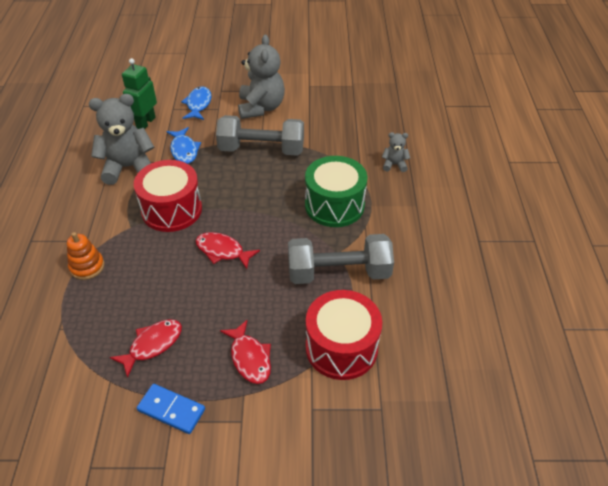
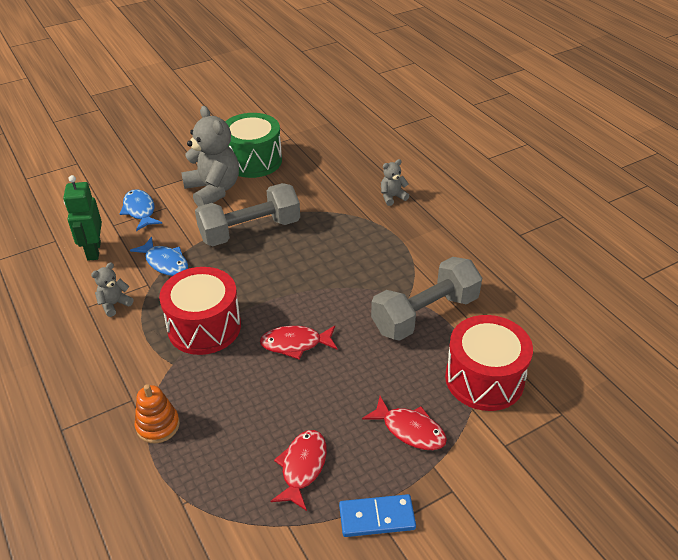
camera: 30 degrees left, 5 degrees down
grey teddy bear [89,94,154,185] -> grey teddy bear [91,263,134,317], size x0.47
green drum [305,156,368,227] -> green drum moved to [225,113,282,178]

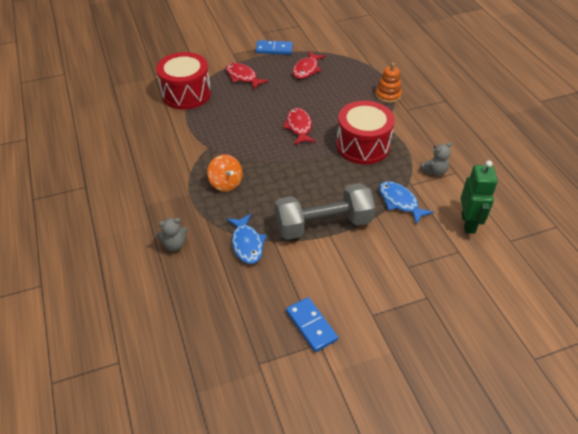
camera: 170 degrees left, 5 degrees up
blue fish [120,189,162,231] -> blue fish moved to [227,214,267,264]
grey teddy bear [181,106,239,206] -> none
green drum [225,113,282,178] -> blue domino [286,297,338,352]
red fish [260,325,338,359] -> red fish turned 105 degrees counterclockwise [283,108,316,145]
grey dumbbell [371,257,482,341] -> none
none -> orange spinning top [207,154,243,192]

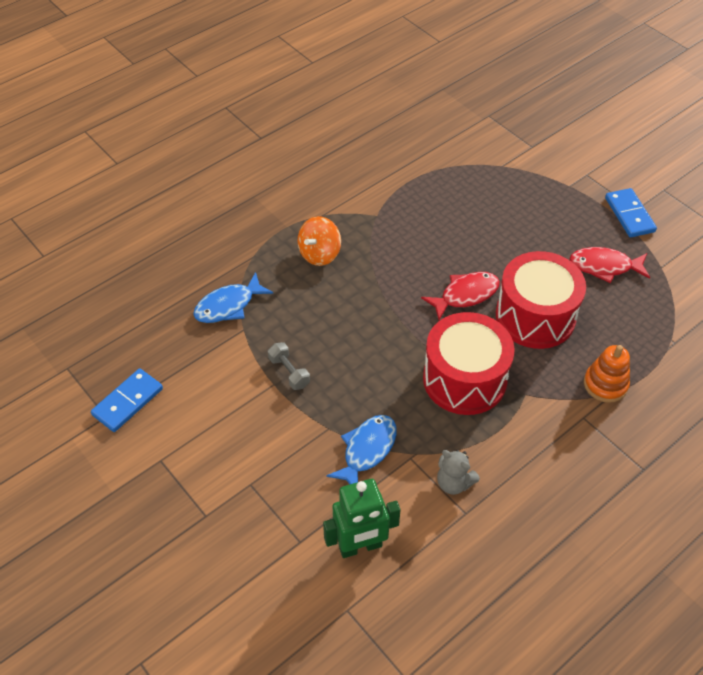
camera: 70 degrees right, 5 degrees up
red drum [156,52,211,110] -> red drum moved to [496,251,586,349]
grey teddy bear [156,218,188,251] -> none
red fish [226,63,269,90] -> none
grey dumbbell [275,183,375,240] -> grey dumbbell [268,342,310,390], size x0.40

